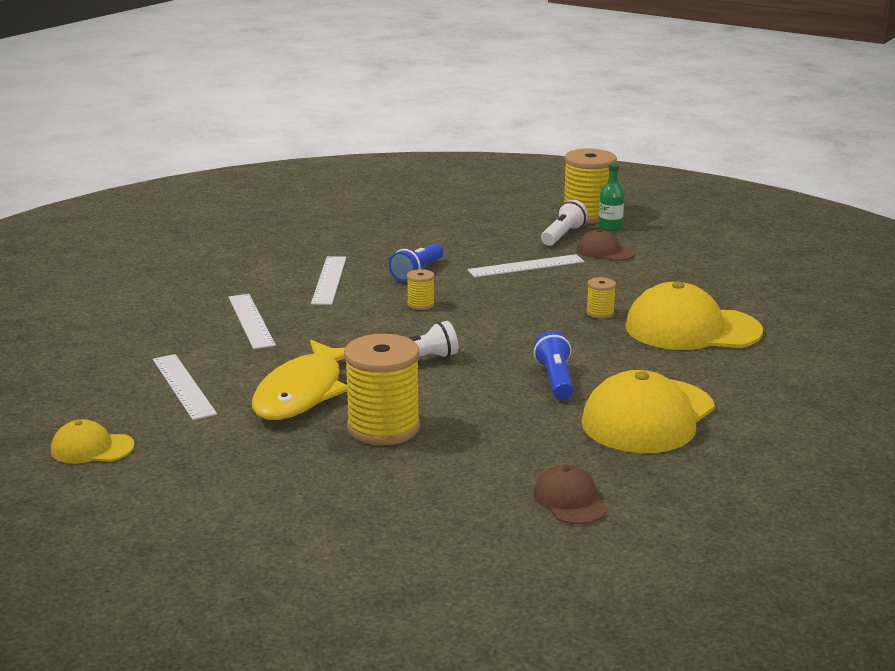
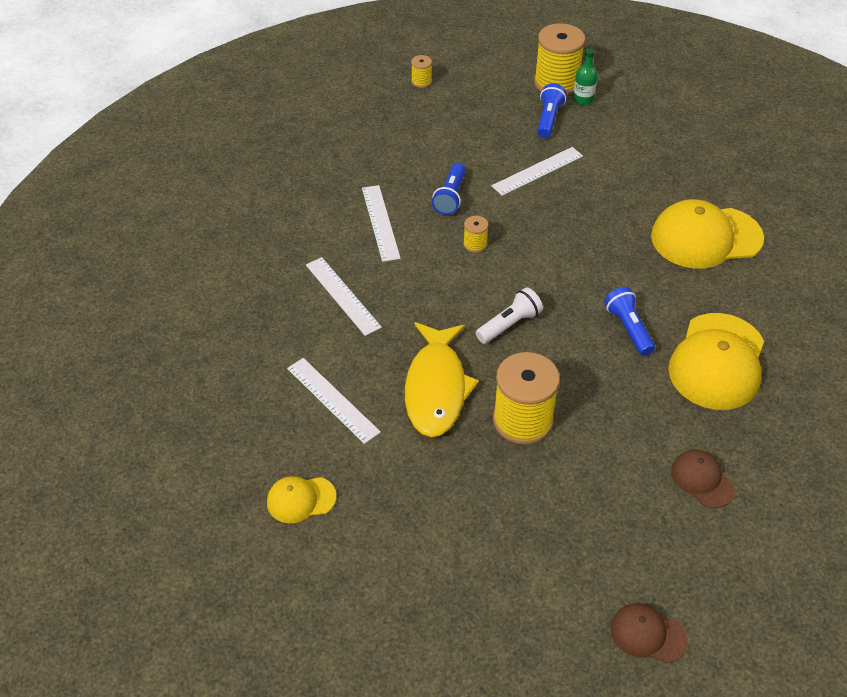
camera: 15 degrees left, 25 degrees up
white flashlight [541,200,588,246] -> blue flashlight [537,83,566,138]
brown cap [577,229,635,261] -> brown cap moved to [611,603,688,663]
yellow spool [586,277,616,319] -> yellow spool moved to [411,55,432,88]

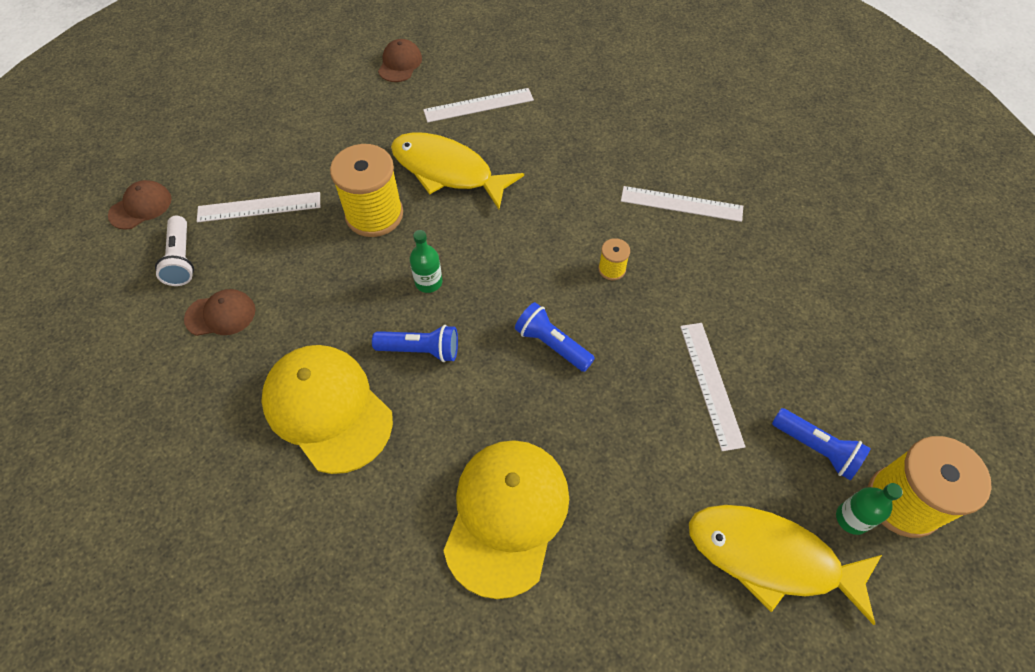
camera: 115 degrees right, 10 degrees up
yellow cap [267,476,336,523] -> brown cap [378,39,422,82]
white ruler [306,257,382,336] -> white ruler moved to [197,192,320,222]
yellow spool [411,55,432,88] -> none
blue flashlight [432,163,466,215] -> blue flashlight moved to [515,302,595,372]
white flashlight [476,287,543,344] -> white flashlight moved to [155,216,194,286]
none -> green bottle [410,230,443,293]
none -> yellow fish [689,505,882,625]

